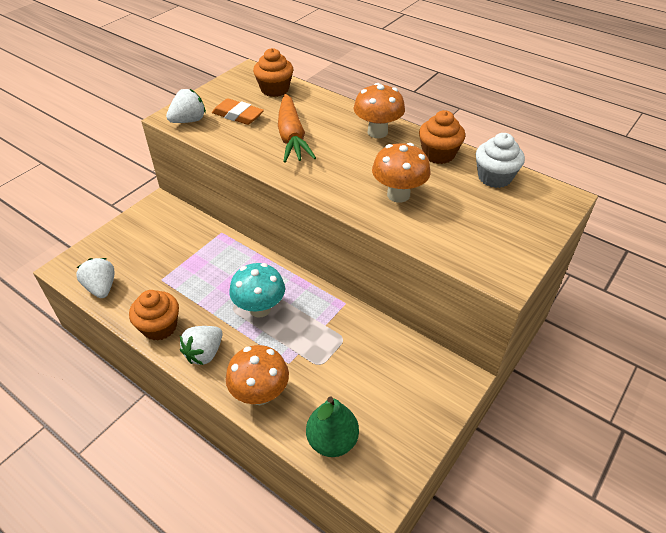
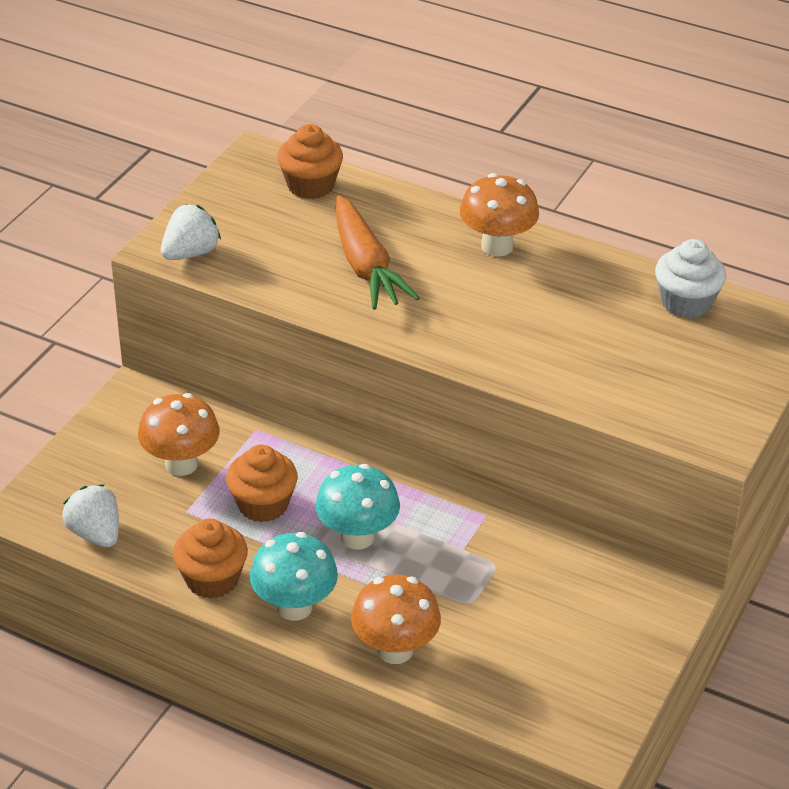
camera: 10 degrees left, 5 degrees down
white strawberry [180,326,223,365] -> turquoise mushroom [250,532,338,621]
orange eraser [212,98,264,125] -> none
green pear [306,397,359,457] -> none
orange mushroom [372,143,431,203] -> orange mushroom moved to [138,393,220,476]
orange cupcake [419,110,465,164] -> orange cupcake moved to [226,445,298,522]

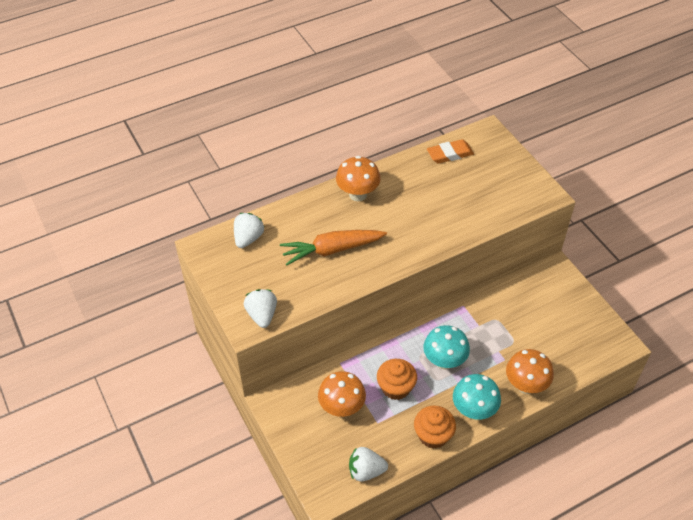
camera: 55 degrees left, 10 degrees up
orange cupcake [277,124,343,199] -> white strawberry [234,213,264,248]
orange carrot [336,195,420,310] -> orange carrot turned 150 degrees clockwise [280,230,387,266]
white cupcake [655,239,726,319] -> orange eraser [427,139,474,164]

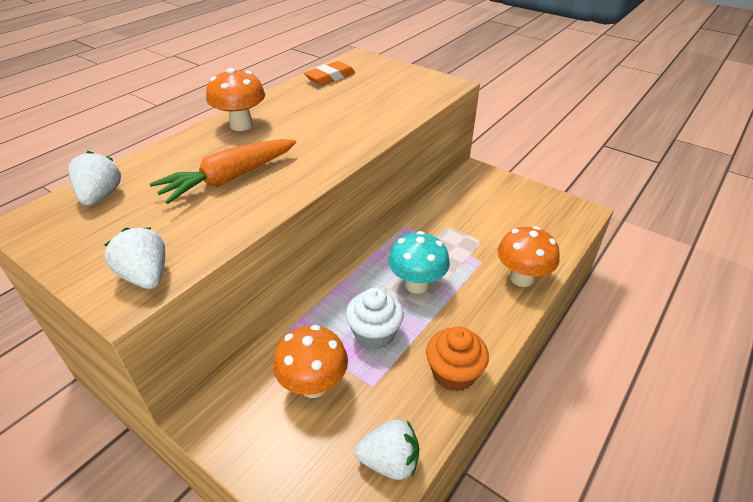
camera: 25 degrees left, 10 degrees down
white strawberry [349,447,388,482] -> white strawberry turned 150 degrees counterclockwise [354,420,419,480]
orange cupcake [377,359,417,400] -> white cupcake [346,288,404,349]
turquoise mushroom [453,374,501,420] -> none

